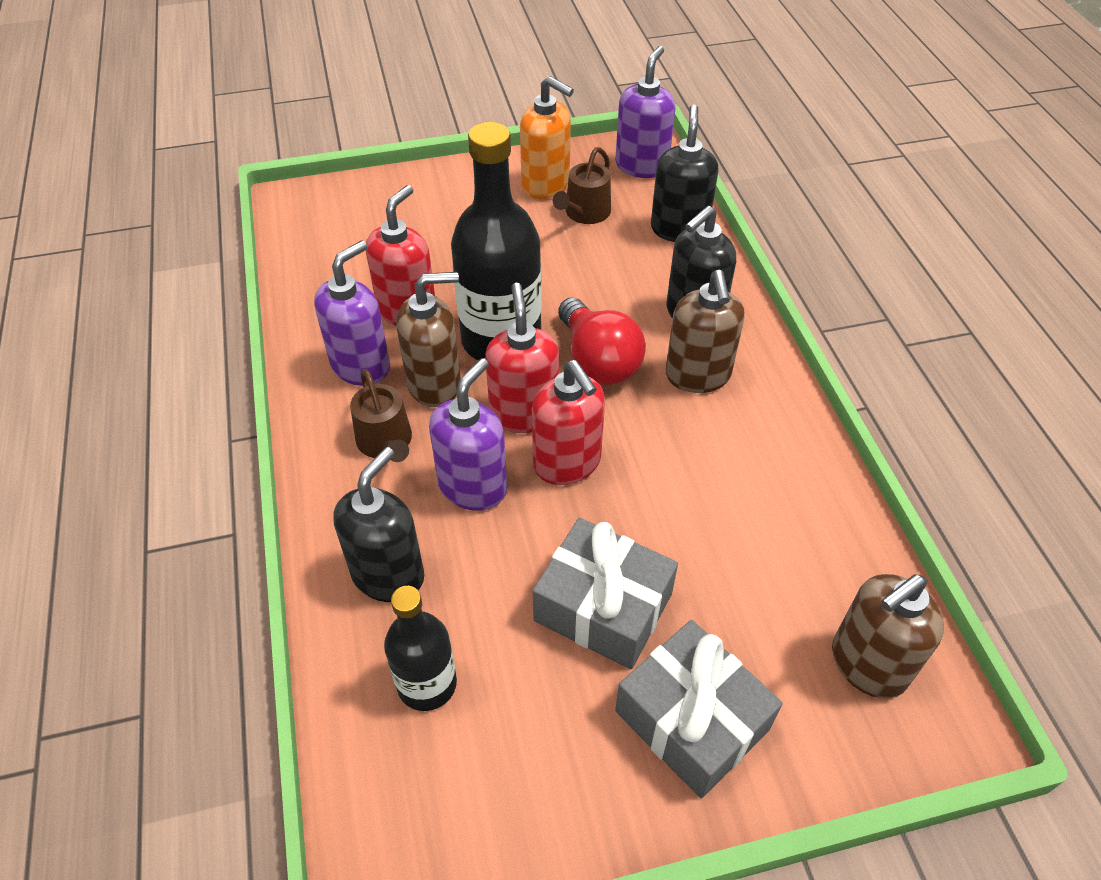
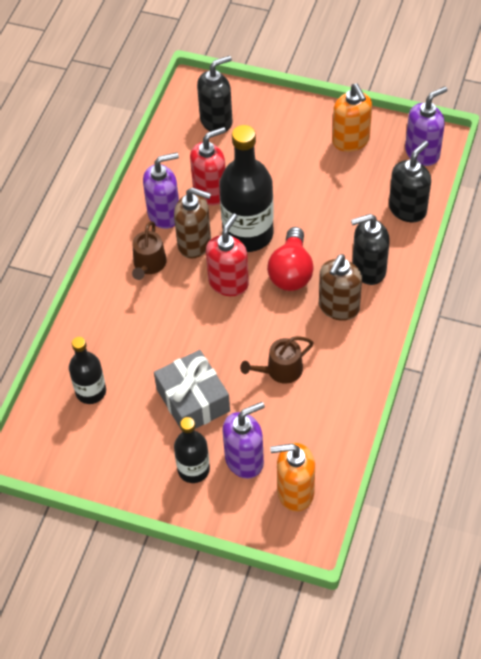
camera: 35 degrees right, 5 degrees up
black soap dispenser [333,447,424,602] -> black soap dispenser moved to [197,56,233,132]
purple soap dispenser [429,358,507,511] -> purple soap dispenser moved to [223,402,265,479]
red soap dispenser [532,360,605,485] -> none
brown watering can [553,147,611,224] -> brown watering can moved to [240,336,314,384]
grey gift [615,620,783,798] -> black bottle [174,417,210,483]
brown soap dispenser [832,574,944,699] -> orange soap dispenser [270,443,315,512]

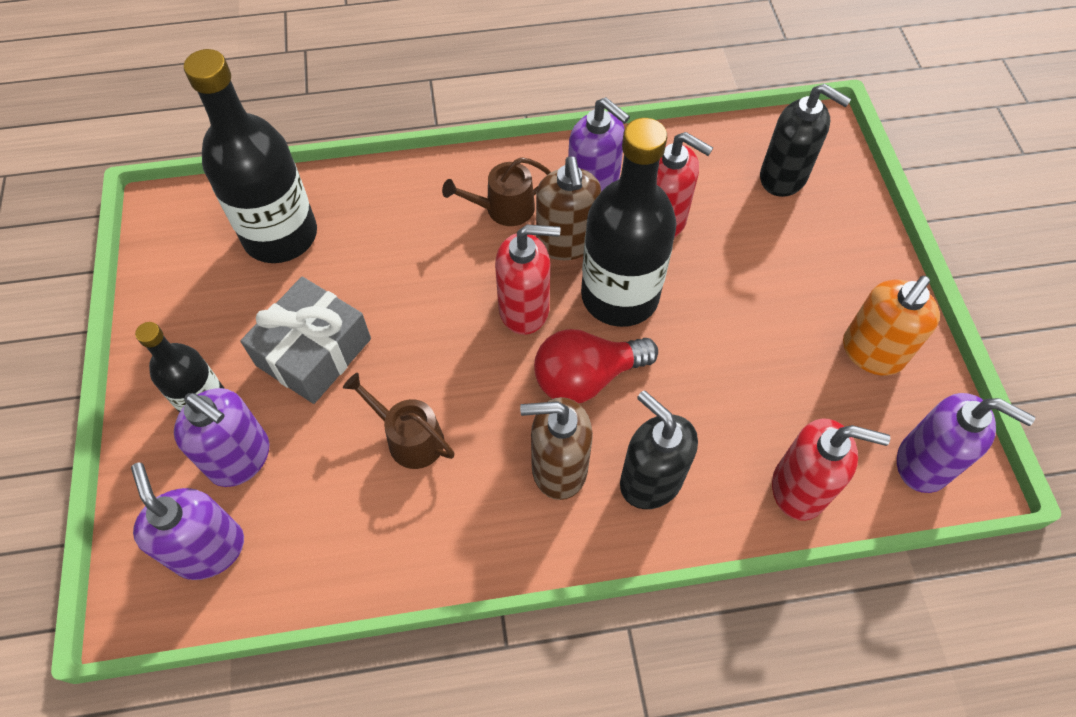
camera: 60 degrees right, 5 degrees up
black bottle [69,337,106,404] -> black bottle [184,49,317,263], size x1.76
orange soap dispenser [270,443,315,512] -> purple soap dispenser [131,463,244,580]
black soap dispenser [389,141,431,222] -> red soap dispenser [772,418,890,521]

